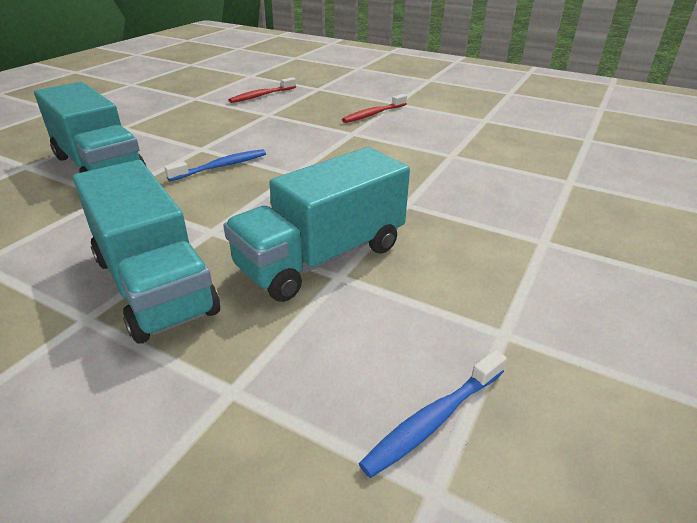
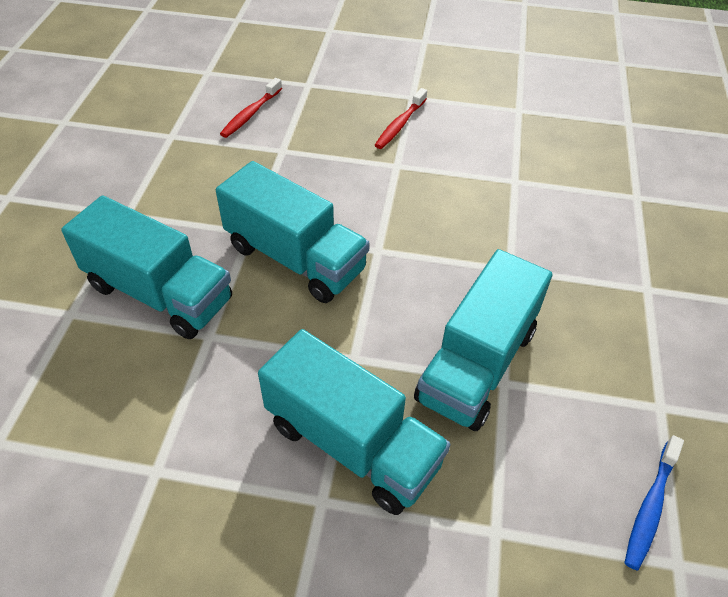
camera: 20 degrees left, 15 degrees up
blue toothbrush [164,149,266,181] -> turquoise truck [216,161,370,303]

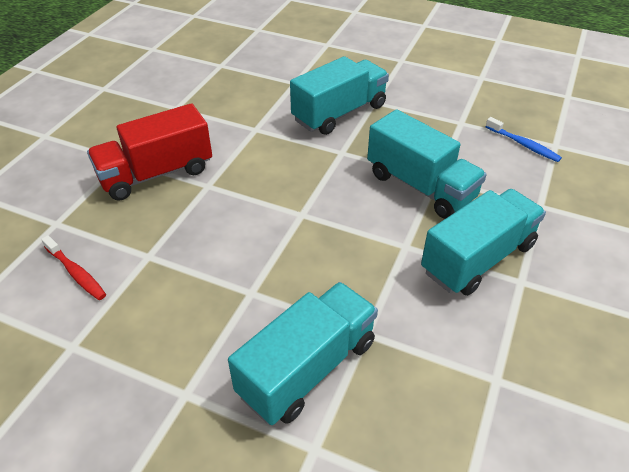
camera: 75 degrees left, 5 degrees down
turquoise truck [216,161,370,303] -> turquoise truck moved to [290,56,389,135]
red toothbrush [375,88,427,149] -> red truck [87,104,212,201]

